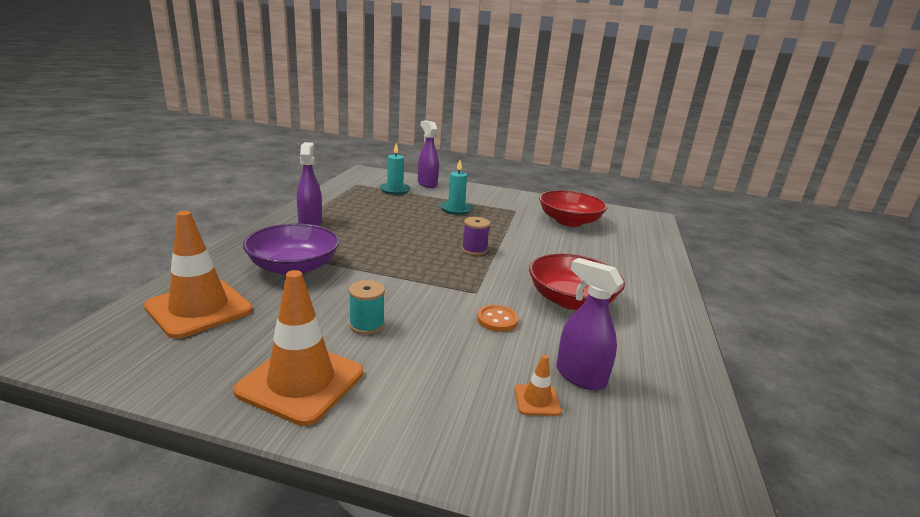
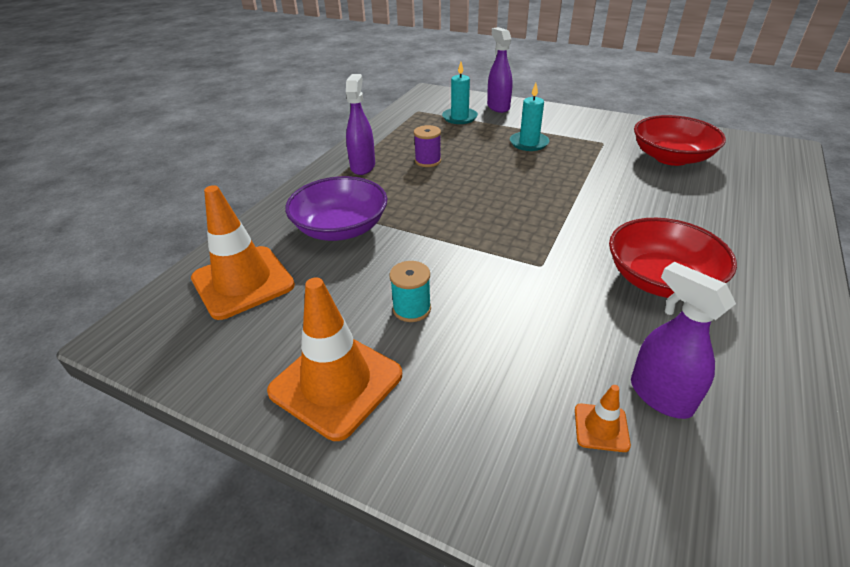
camera: 15 degrees right, 15 degrees up
purple spool [462,217,490,256] -> purple spool moved to [414,125,441,167]
orange button [477,305,518,332] -> none

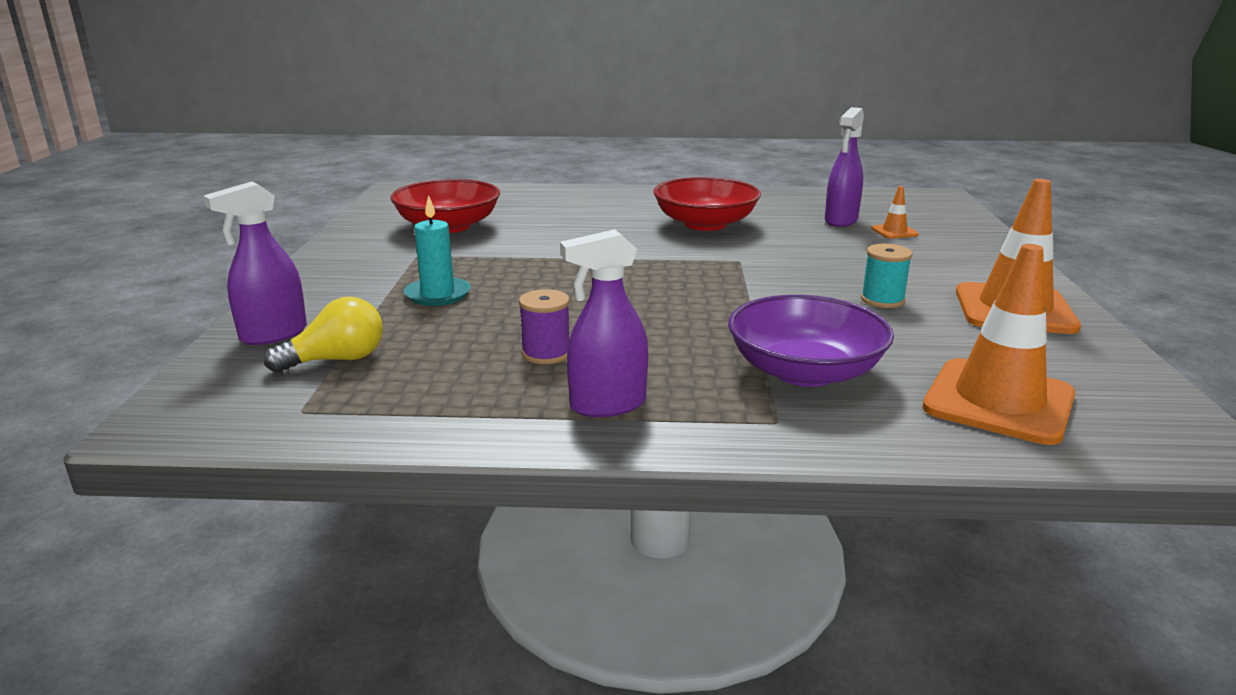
camera: 115 degrees left, 15 degrees down
turquoise candle [442,62,478,124] -> yellow light bulb [264,297,383,373]

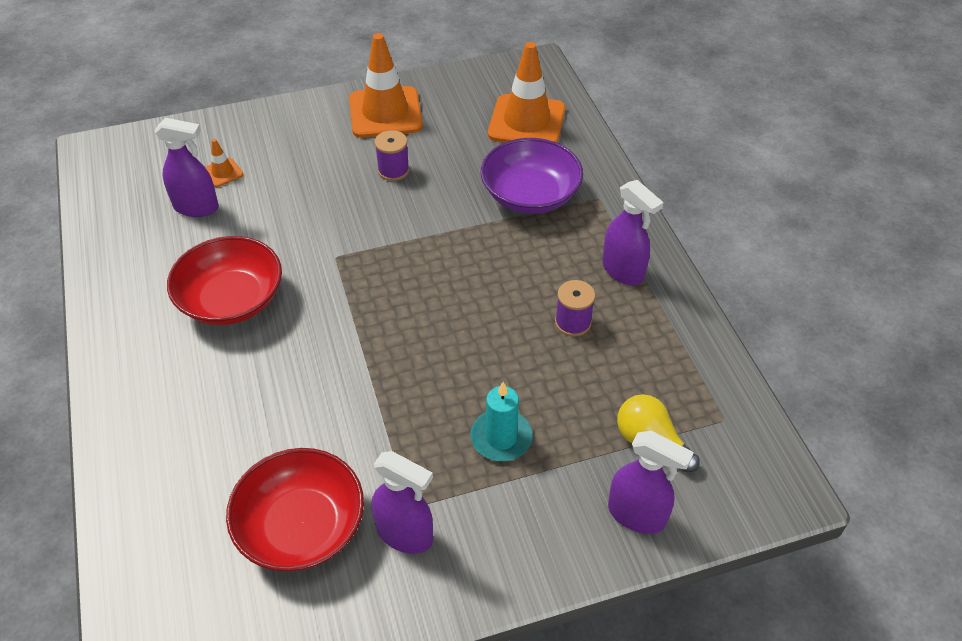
camera: 110 degrees left, 25 degrees up
turquoise spool [861,244,913,308] -> purple spool [375,130,410,181]
none -> purple spray bottle [372,451,433,554]

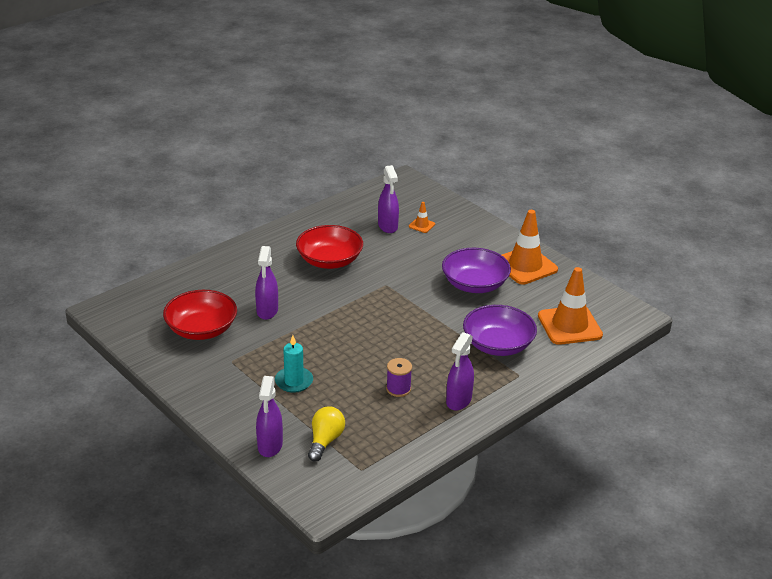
camera: 65 degrees right, 15 degrees down
purple spray bottle [372,451,433,554] -> purple spray bottle moved to [255,246,278,320]
purple spool [375,130,410,181] -> purple bowl [442,248,511,293]

